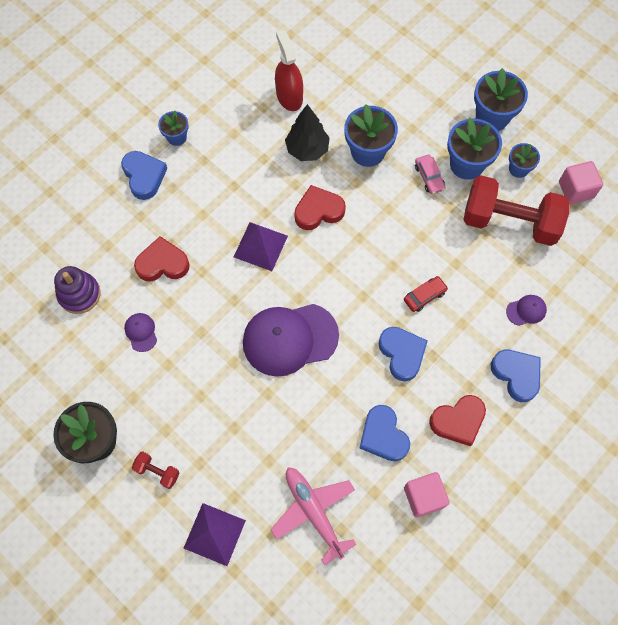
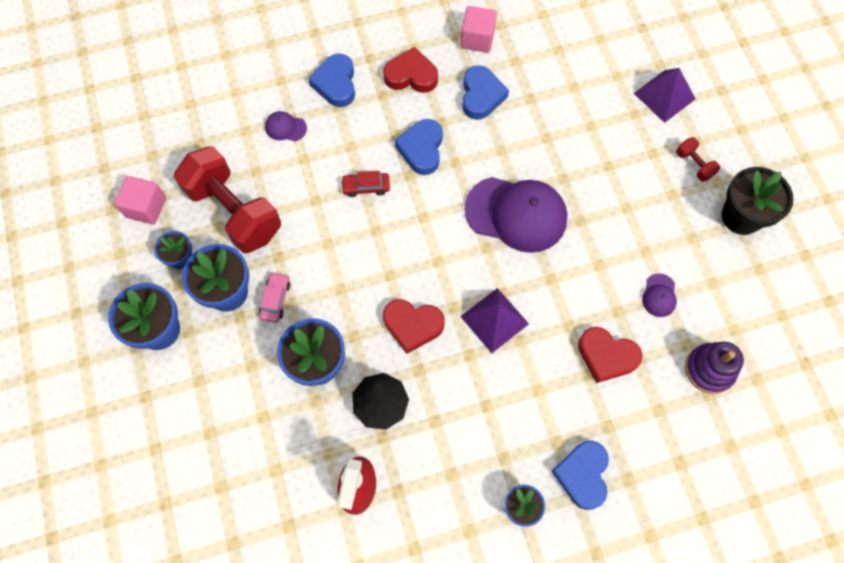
camera: 150 degrees left, 0 degrees up
pink plane [270,468,357,565] -> none

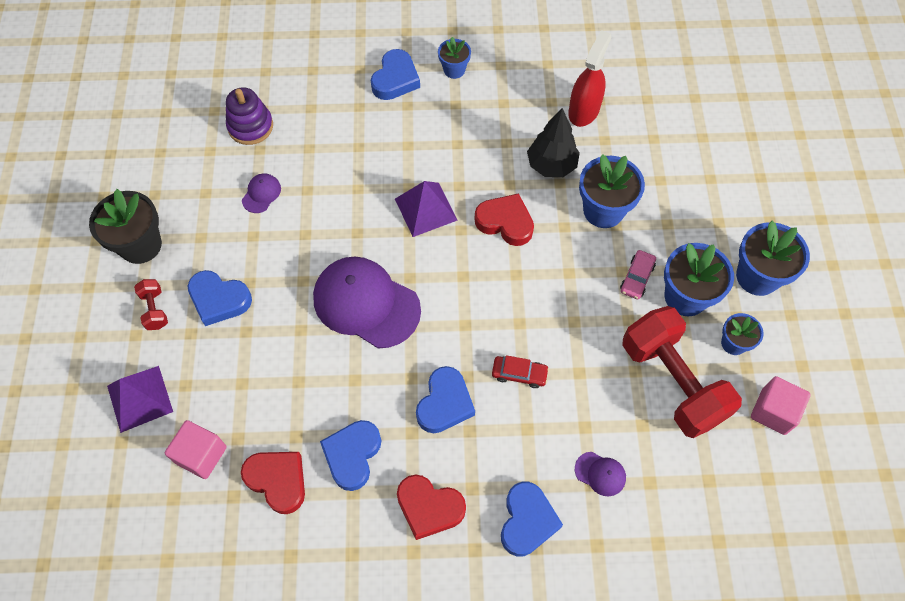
camera: 165 degrees left, 5 degrees down
pink cube [460,6,497,53] -> pink cube moved to [165,420,227,479]
red heart [578,327,643,383] -> red heart moved to [241,452,305,514]
none -> blue heart [188,270,252,326]

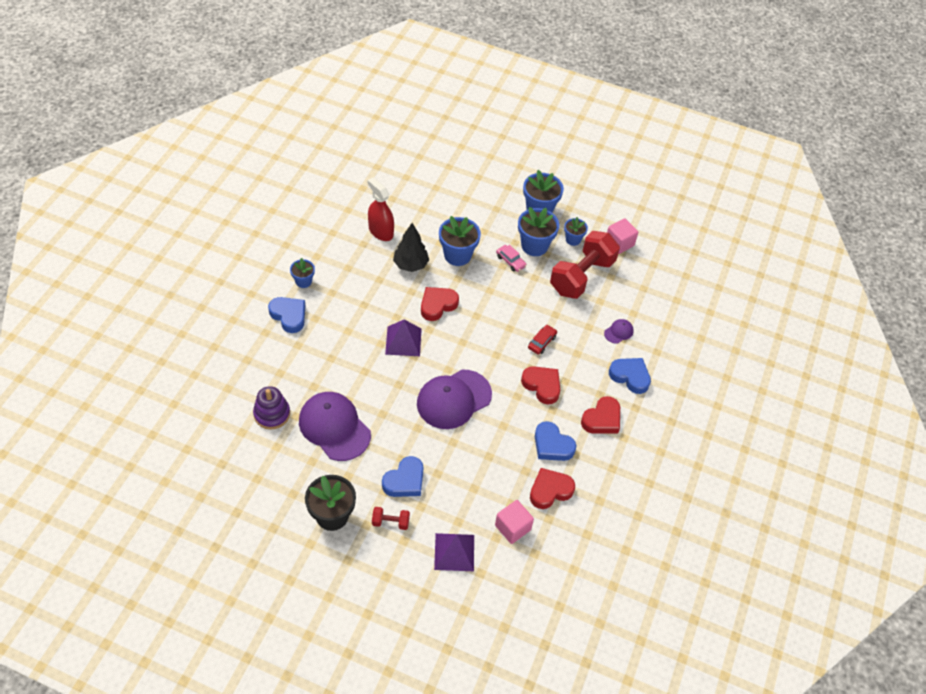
camera: 70 degrees left, 10 degrees down
purple cap [242,173,281,213] -> purple cap [299,392,371,461], size x2.34
blue heart [416,366,475,433] -> red heart [521,366,560,404]
red dumbbell [622,306,742,438] -> red dumbbell turned 45 degrees counterclockwise [550,231,620,299]

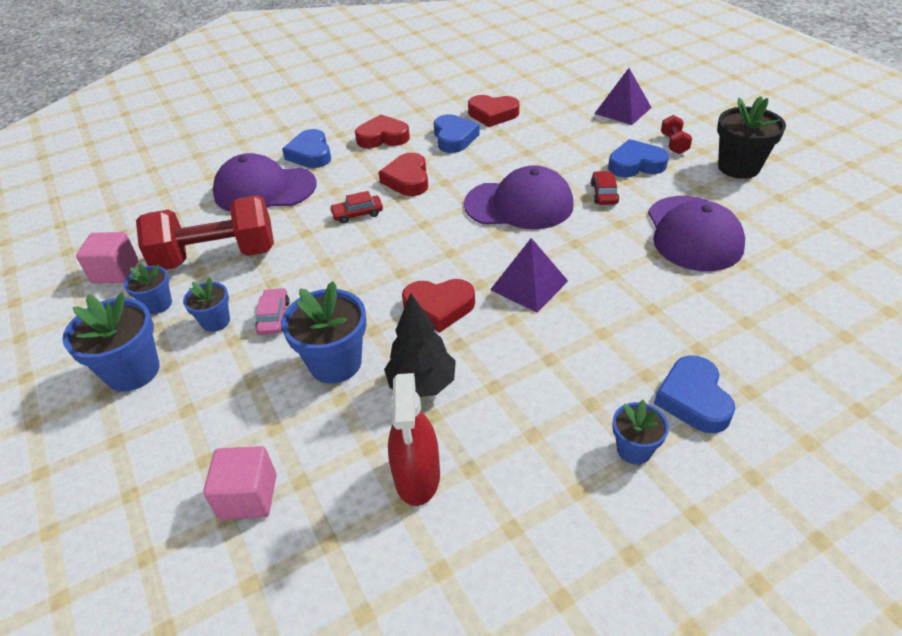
camera: 135 degrees left, 10 degrees down
purple stacking toy [253,386,290,430] -> none
red dumbbell [372,507,410,530] -> red dumbbell turned 45 degrees clockwise [661,115,692,154]
pink cube [495,500,534,544] -> pink cube moved to [203,446,277,520]
blue flower pot [518,207,559,256] -> blue flower pot [183,278,230,332], size x0.58
purple cap [604,319,634,344] -> purple cap [213,153,317,212], size x2.34
none -> red car [591,171,619,205]

